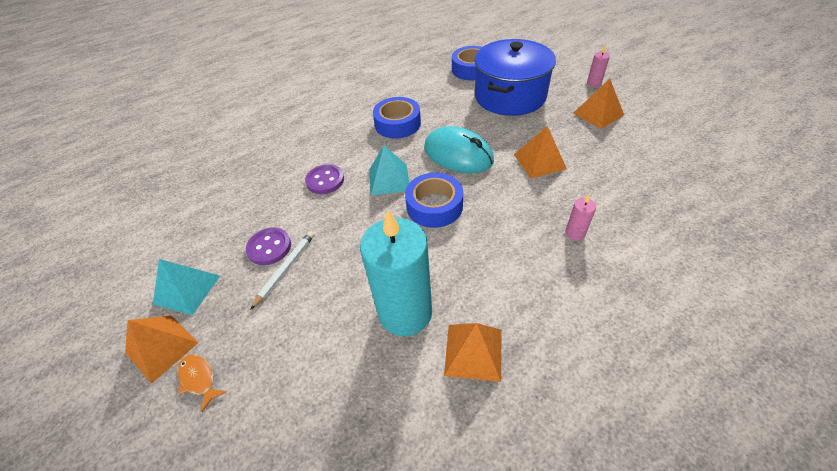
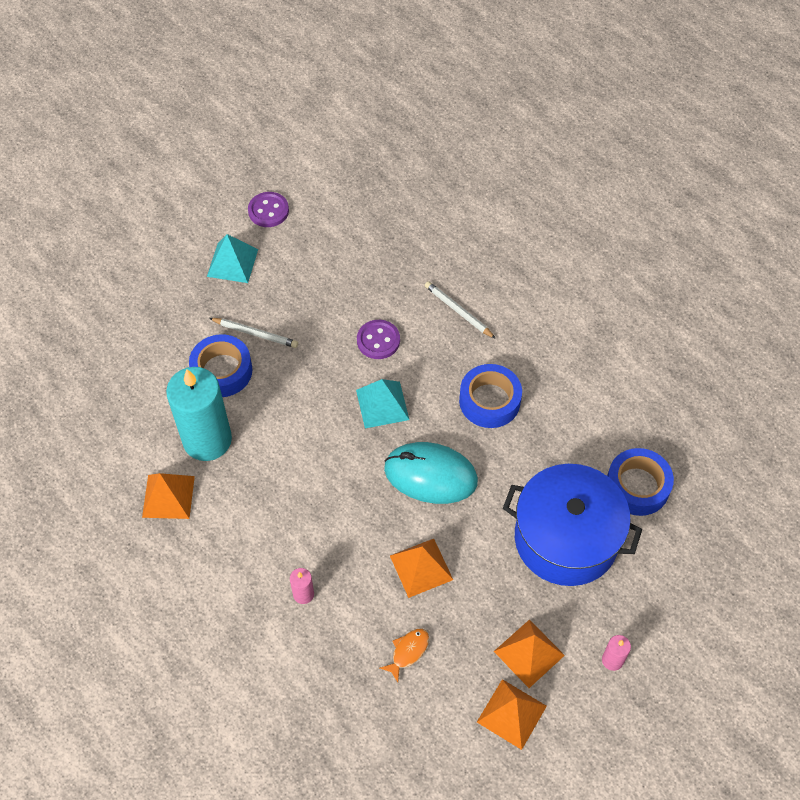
camera: 80 degrees right, 10 degrees up
orange pyramid [125,316,199,384] -> orange pyramid moved to [477,679,547,750]
orange fish [178,354,226,412] -> orange fish moved to [380,629,429,682]
purple button [246,228,291,265] -> purple button moved to [248,192,289,227]
blue tape [405,173,463,228] -> blue tape moved to [189,334,253,397]
turquoise mouse [424,126,494,173] -> turquoise mouse turned 75 degrees clockwise [384,442,478,504]
none -> white pencil [425,281,496,339]

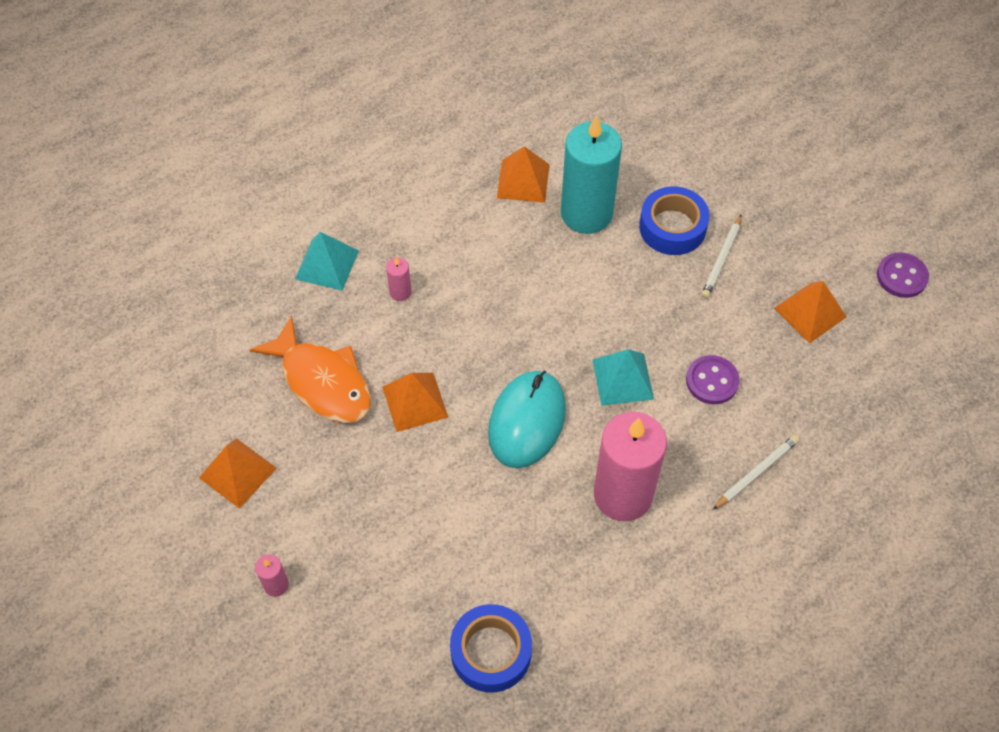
camera: 95 degrees right, 0 degrees up
turquoise pyramid [207,234,258,283] -> turquoise pyramid moved to [295,232,359,291]
orange fish [380,629,429,682] -> orange fish [250,316,372,423], size x2.24
blue tape [459,364,522,428] -> pink candle [594,412,667,521]
orange pyramid [494,619,565,688] -> orange pyramid moved to [774,281,847,344]
blue pot [503,464,642,586] -> none

